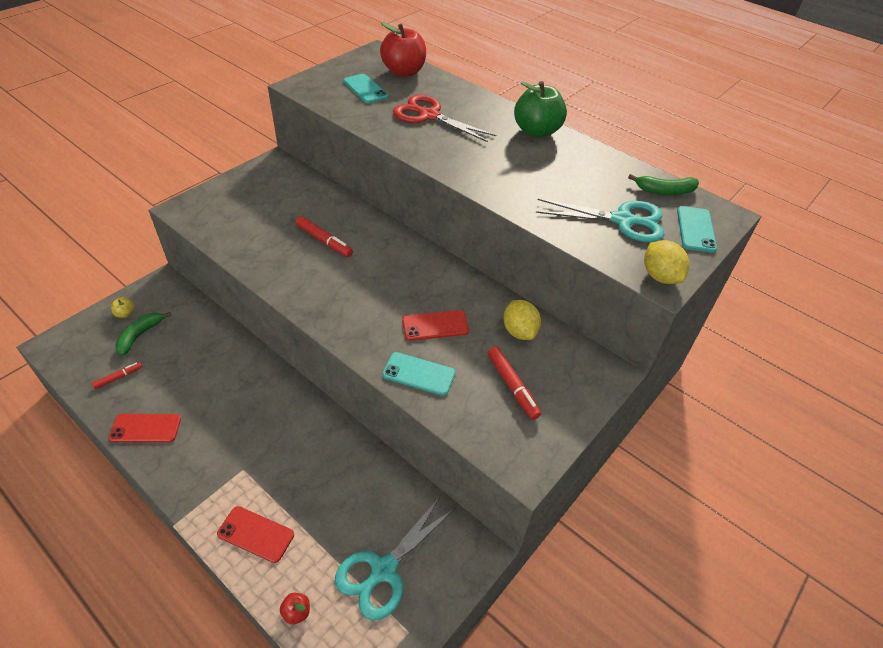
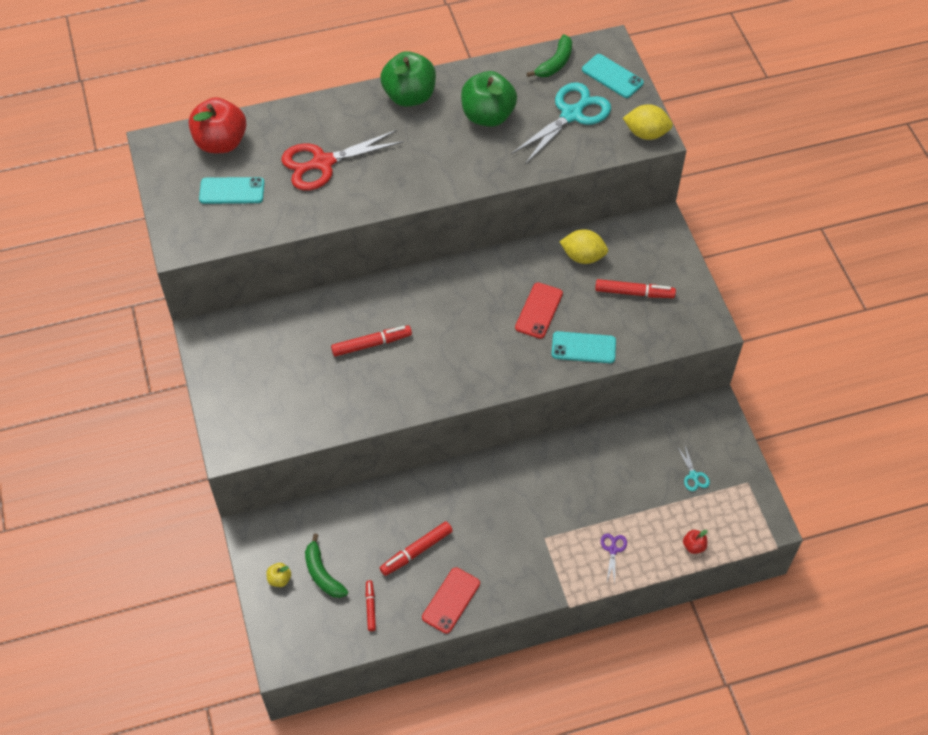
camera: 55 degrees left, 10 degrees up
red phone [217,506,294,563] -> purple scissors [601,533,627,582]
turquoise scissors [335,496,456,621] -> turquoise scissors [677,446,710,491], size x0.43
turquoise phone [382,352,456,396] -> turquoise phone turned 45 degrees clockwise [551,331,616,363]
none -> red marker [380,522,453,576]
none -> green apple [461,71,517,127]

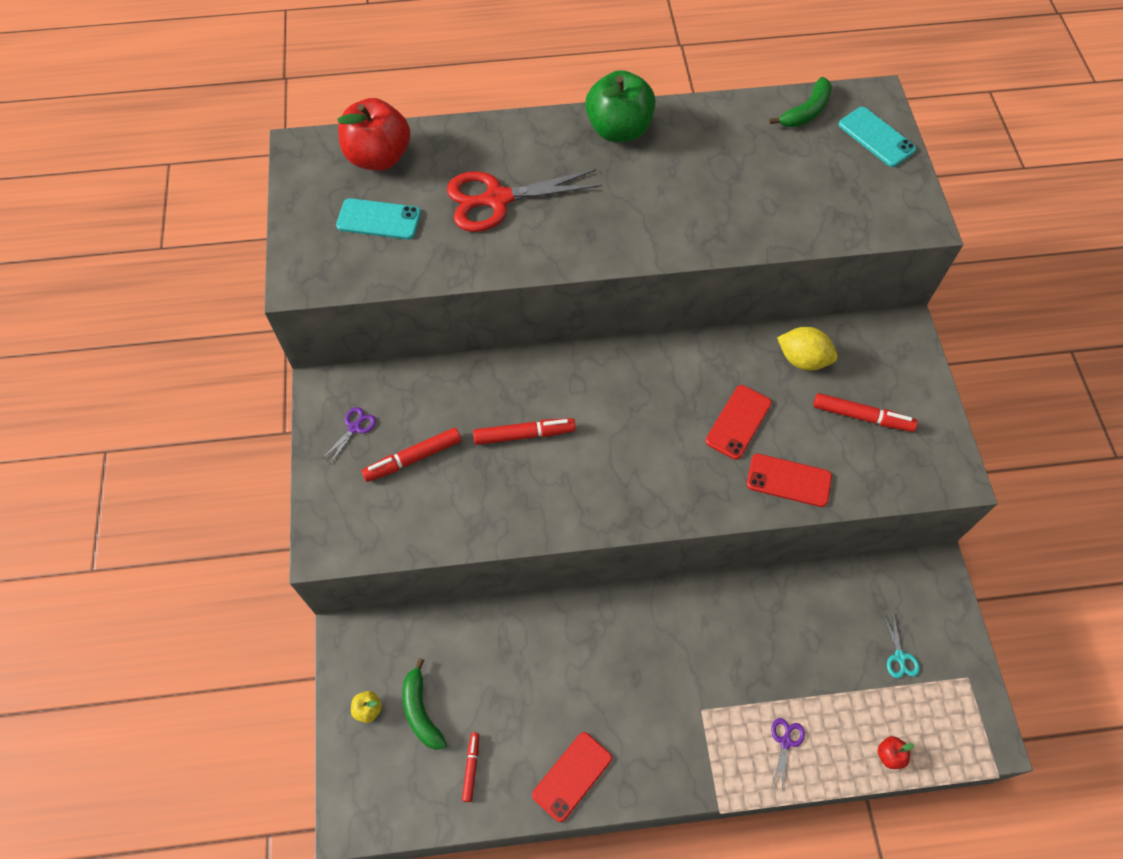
camera: 10 degrees right, 5 degrees up
red marker [380,522,453,576] -> red marker moved to [362,428,461,482]
green apple [461,71,517,127] -> none
turquoise scissors [511,82,611,164] -> none
turquoise phone [551,331,616,363] -> red phone [747,454,832,507]
yellow lemon [623,104,673,140] -> none
none -> purple scissors [322,407,376,464]

